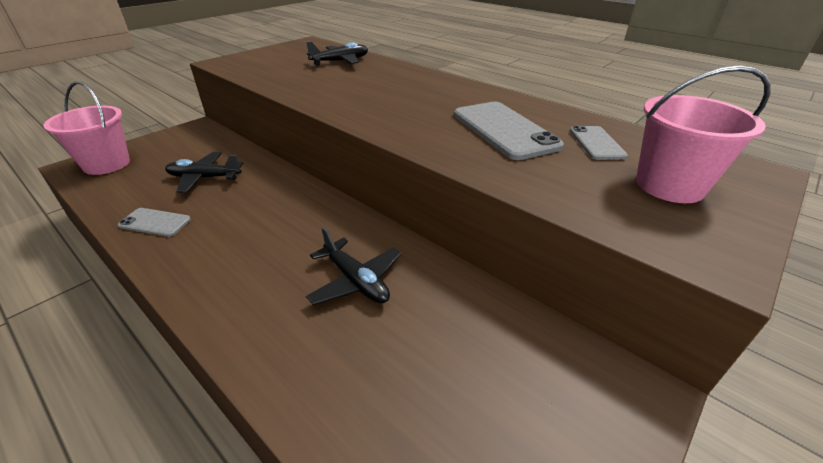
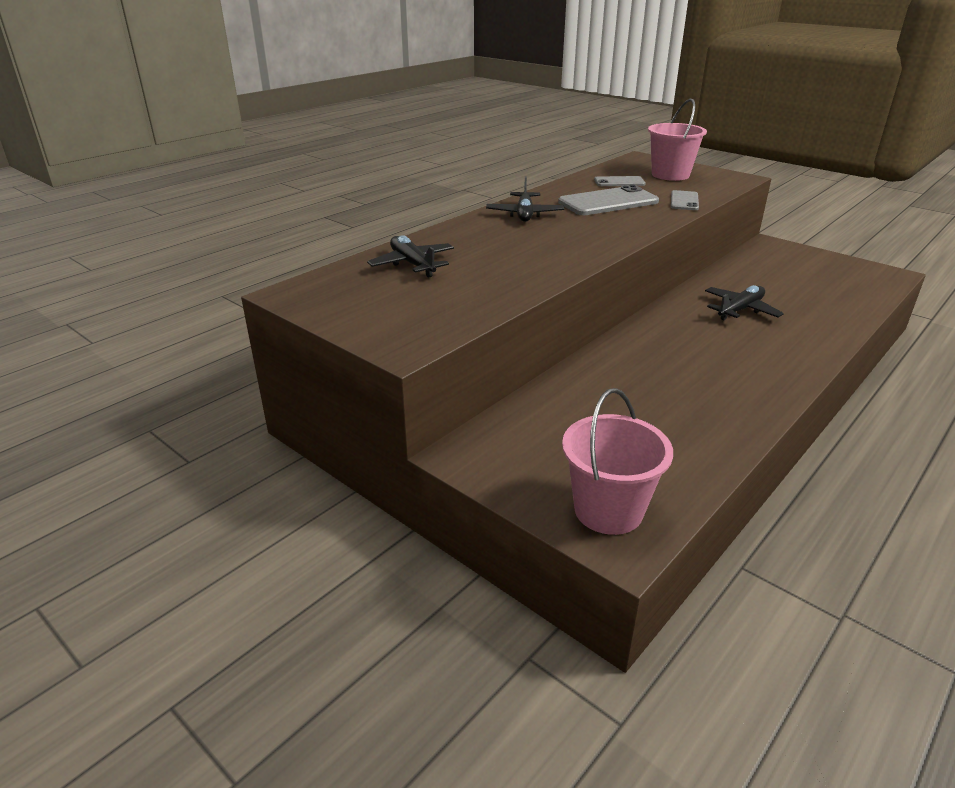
camera: 90 degrees left, 5 degrees down
grey phone [118,208,191,237] -> grey phone moved to [671,190,699,210]
black plane [165,152,243,193] -> black plane moved to [486,176,564,222]

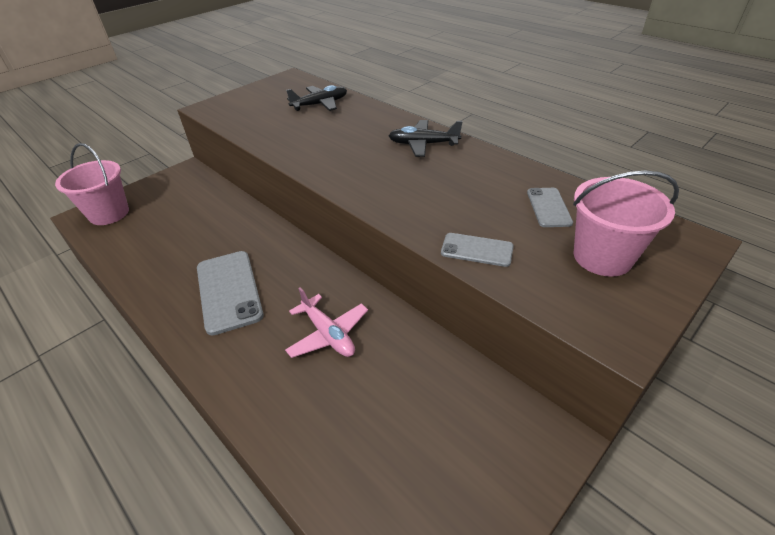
camera: 95 degrees right, 10 degrees up
grey phone [558,185,659,215] -> grey phone moved to [197,251,264,336]
black plane [705,285,784,320] -> pink plane [285,287,368,358]

